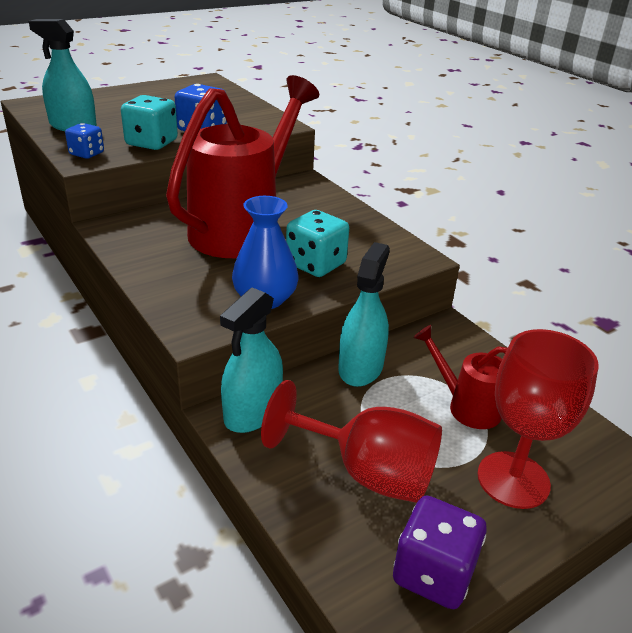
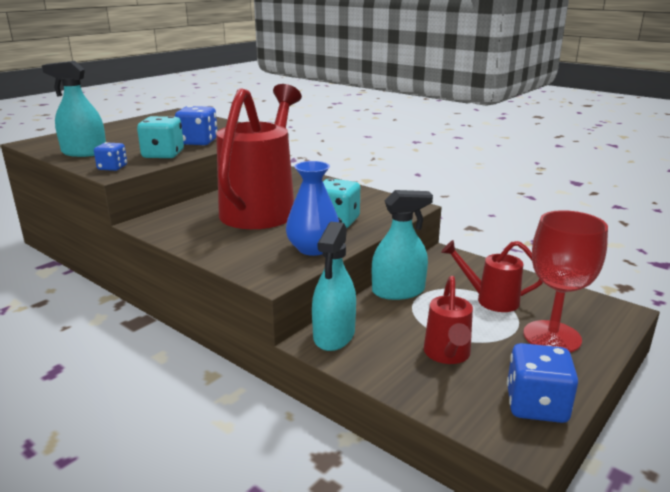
camera: 15 degrees left, 10 degrees down
red goblet [261,380,442,503] -> red watering can [424,276,473,364]
turquoise spray bottle [338,242,390,387] -> turquoise spray bottle turned 75 degrees clockwise [372,190,433,300]
purple dice [393,495,487,609] -> blue dice [507,343,578,423]

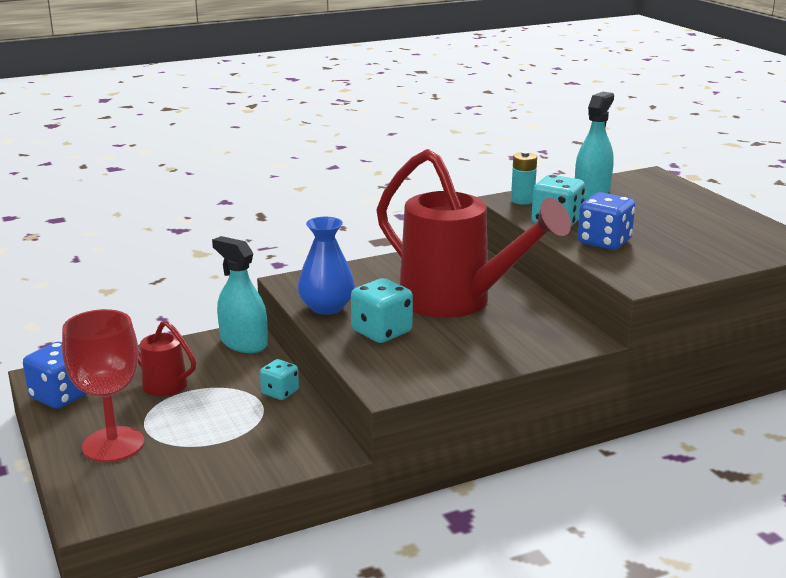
camera: 115 degrees right, 0 degrees up
blue dice [94,142,127,171] -> turquoise battery [511,151,537,205]
turquoise spray bottle [372,190,433,300] -> turquoise dice [260,359,299,400]
red watering can [441,240,543,312] -> none

